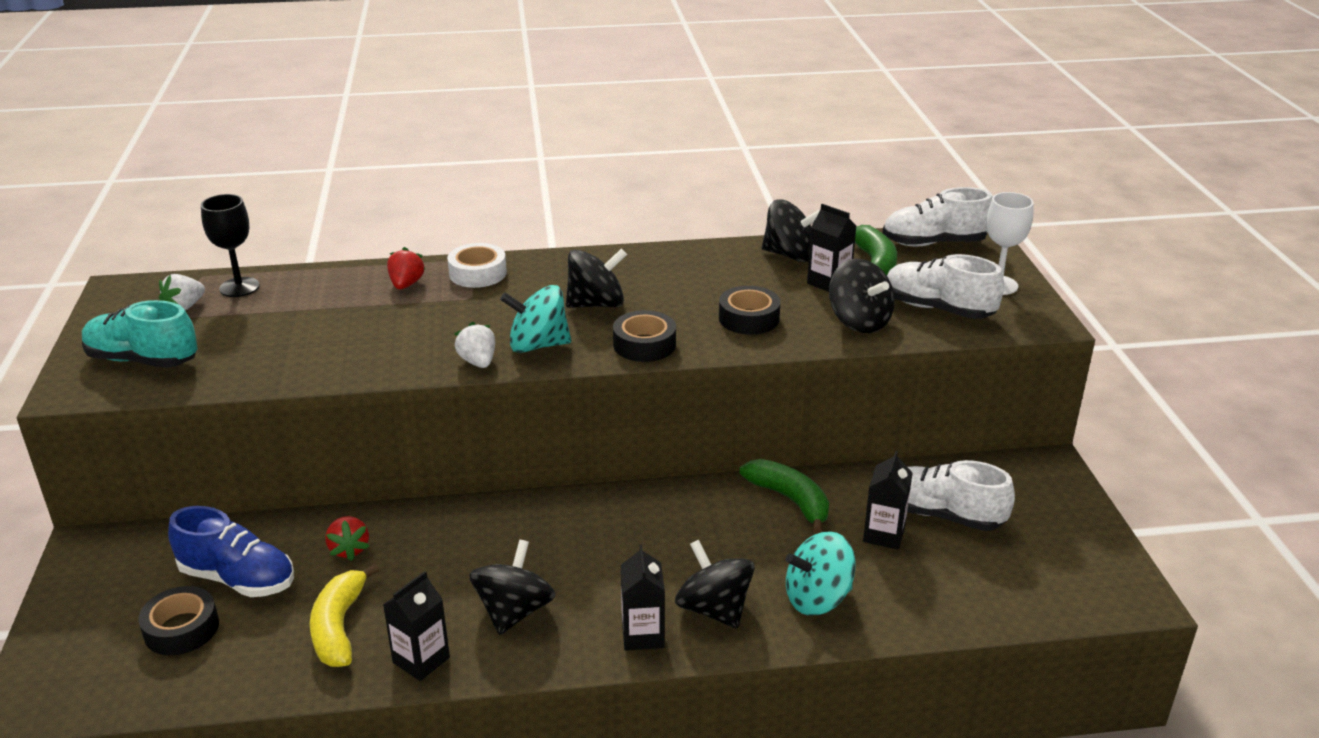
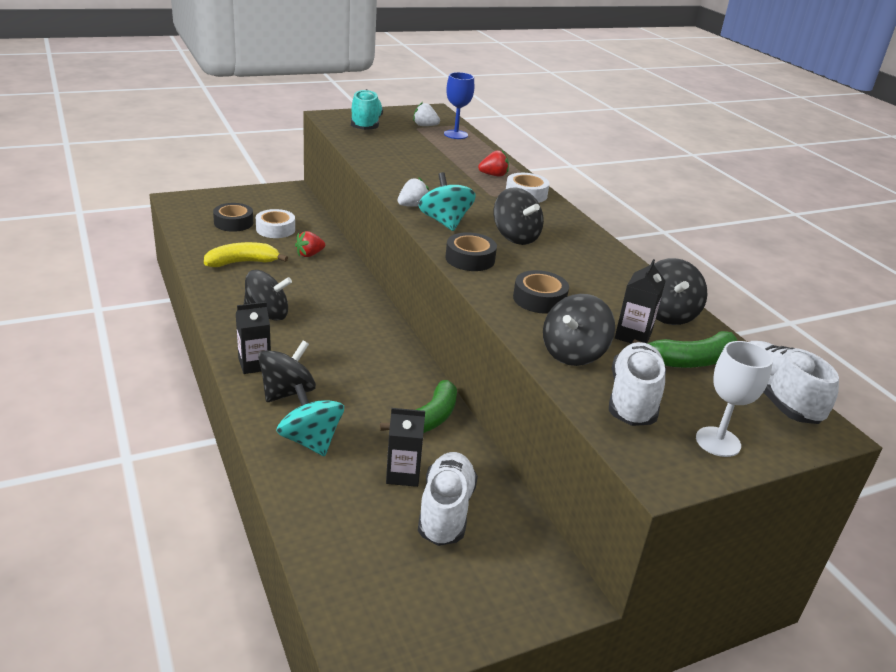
camera: 70 degrees right, 0 degrees up
blue shoe [168,506,294,597] -> white tape [256,209,295,238]
black goblet [201,194,260,297] -> blue goblet [444,72,474,139]
black carton [383,571,450,681] -> none

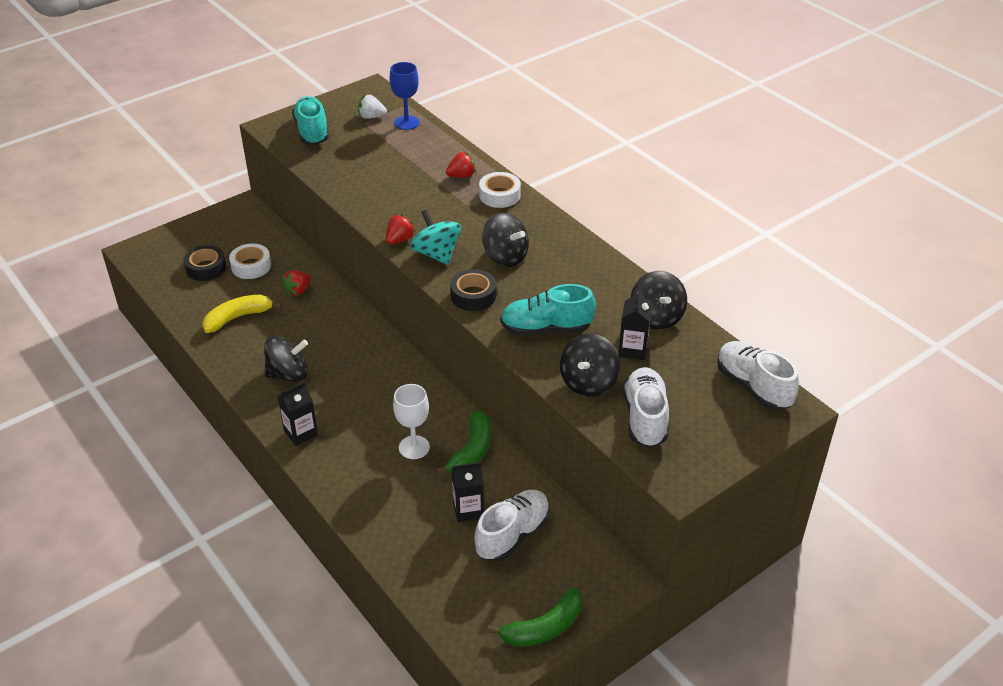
camera: 10 degrees left, 10 degrees up
black spinning top [258,340,316,402] -> none
turquoise spinning top [276,384,344,456] -> none
white strawberry [398,177,429,207] -> red strawberry [386,214,416,244]
white shoe [418,452,478,546] -> white shoe turned 45 degrees clockwise [474,490,550,562]
black tape [513,270,569,314] -> turquoise shoe [500,284,596,336]
green banana [632,331,737,368] -> green banana moved to [487,587,582,647]
white goblet [696,341,773,457] -> white goblet moved to [393,384,430,459]

